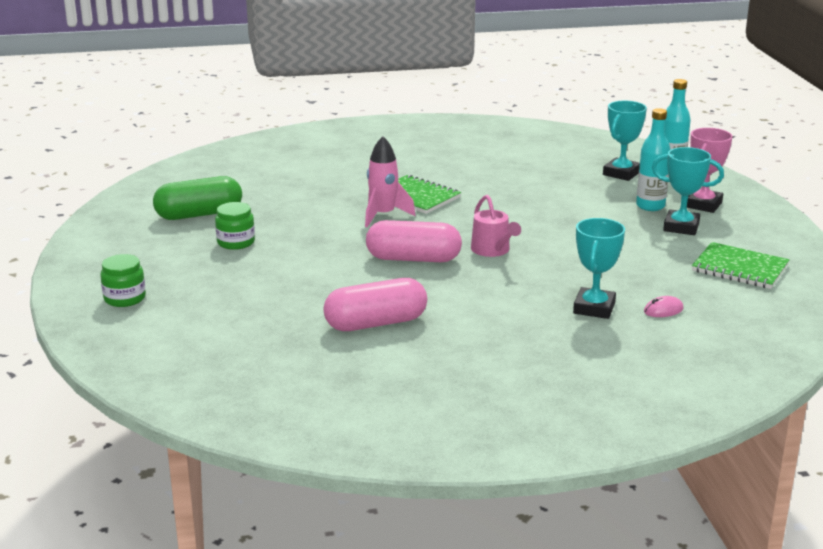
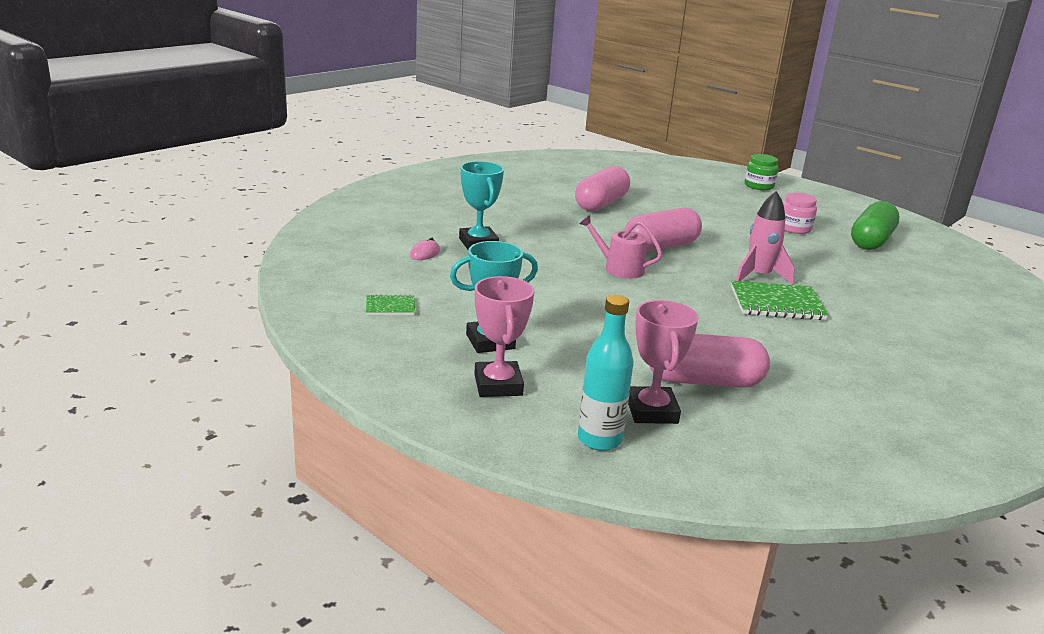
camera: 140 degrees right, 0 degrees up
green jar [215,202,255,250] -> pink jar [783,192,817,234]
turquoise trophy [603,101,647,181] -> pink trophy [628,300,699,424]
turquoise bottle [636,108,671,211] -> none
green notebook [692,242,789,289] -> green notebook [366,294,415,315], size x0.54
none -> pink capsule [650,334,770,388]

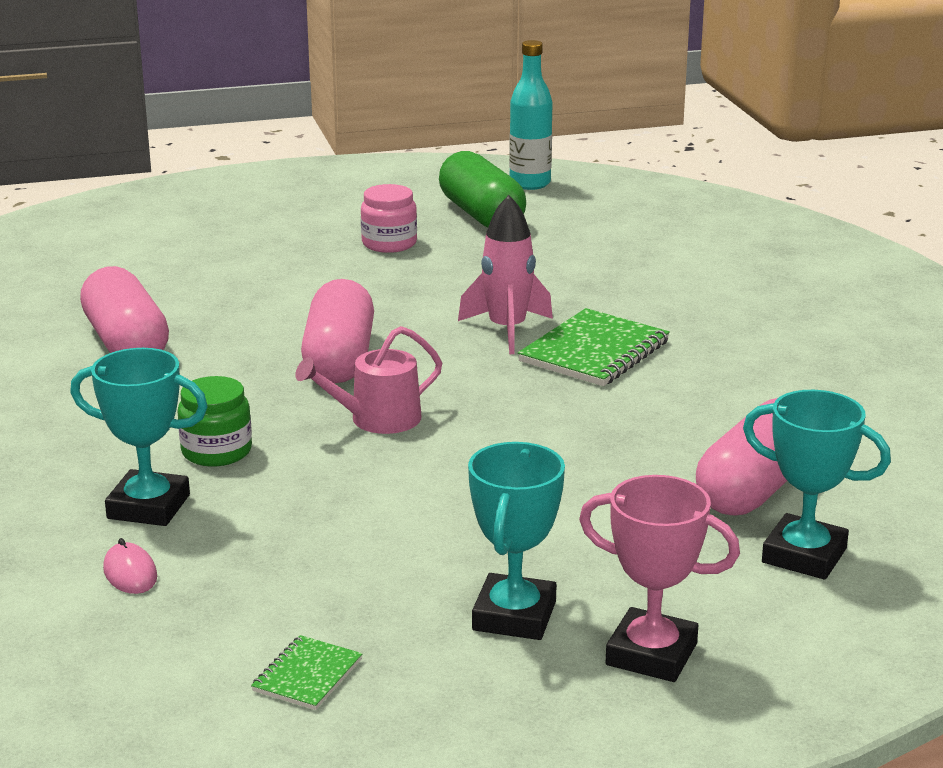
camera: 55 degrees left, 0 degrees up
turquoise bottle [578,295,634,451] -> turquoise bottle moved to [509,40,553,190]
pink trophy [628,300,699,424] -> turquoise trophy [743,390,891,580]
green jar [745,154,778,190] -> green jar moved to [178,376,252,467]

